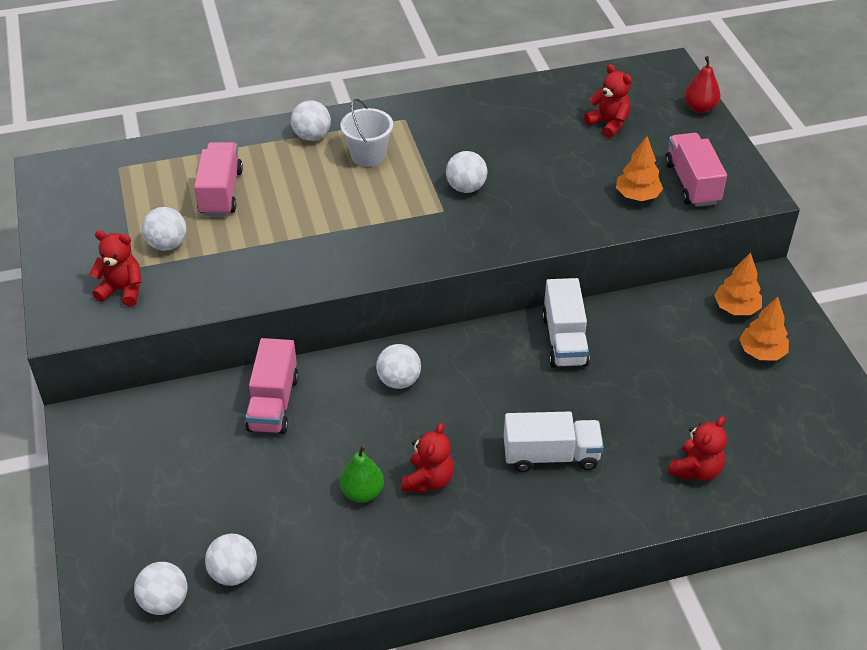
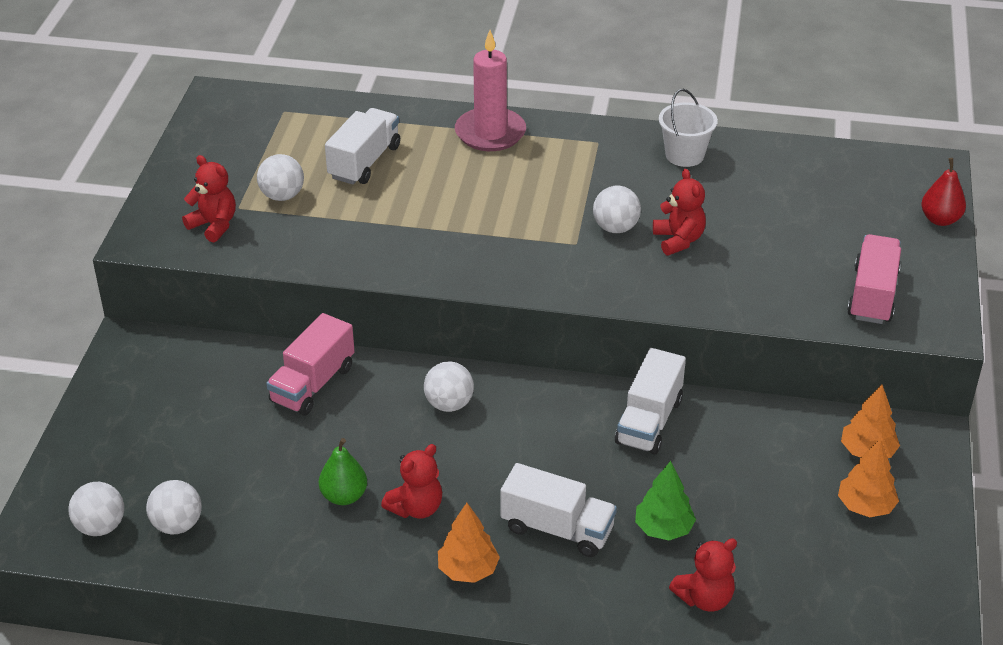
camera: 25 degrees right, 5 degrees down
pink truck [194,142,243,216] -> white truck [325,108,400,185]
white ball [291,100,331,141] -> pink candle [455,30,526,151]
white bucket [340,99,393,167] -> white bucket moved to [659,89,718,167]
red teddy bear [584,64,632,138] -> red teddy bear moved to [653,169,706,255]
orange tree [616,136,663,201] -> orange tree moved to [438,503,500,583]
none -> green tree [635,461,696,540]

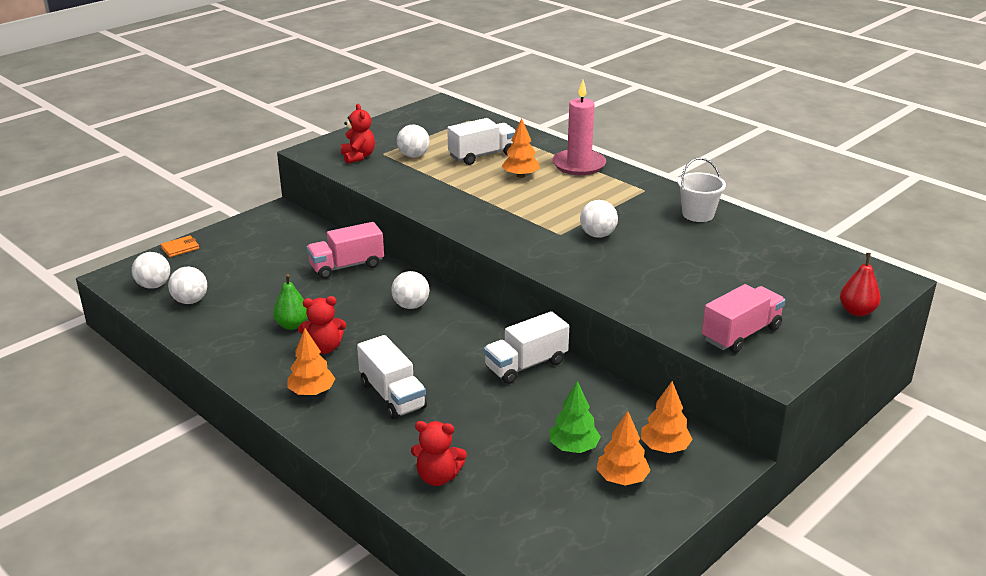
camera: 35 degrees right, 10 degrees down
green tree [635,461,696,540] -> green tree moved to [550,381,601,453]
red teddy bear [653,169,706,255] -> none
none -> orange wallet [161,236,199,257]
none -> orange tree [502,118,540,178]

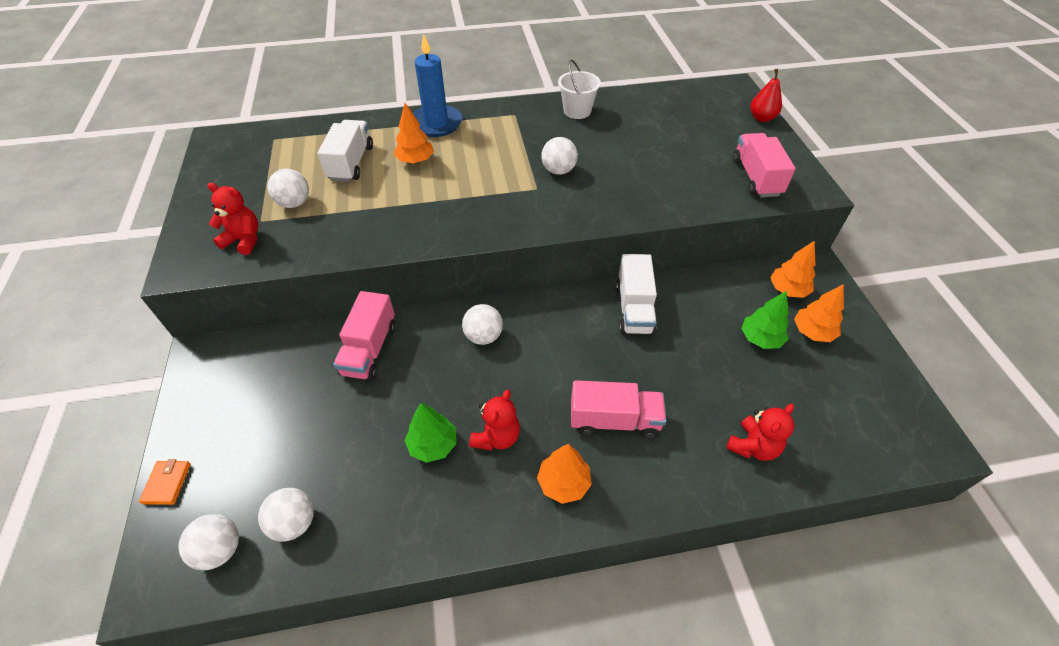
camera: 55 degrees left, 20 degrees up
green pear [273,274,308,330] -> green tree [405,403,457,463]
white truck [357,335,427,419] -> pink truck [571,380,667,438]
pink candle [552,80,606,175] -> blue candle [413,34,462,137]

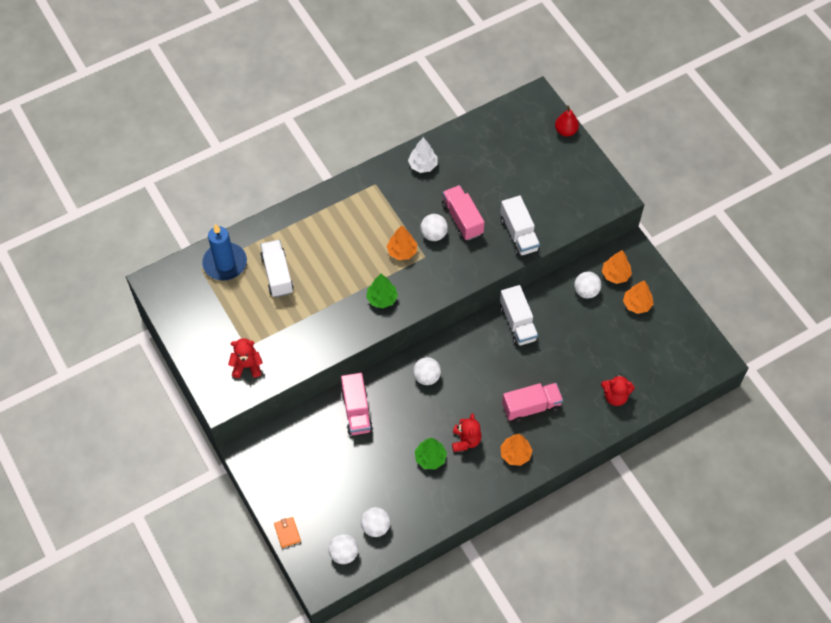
camera: 20 degrees left, 10 degrees up
white ball [267,169,309,208] -> white ball moved to [574,272,601,298]
orange tree [394,103,434,164] -> orange tree moved to [386,225,417,260]
blue candle [413,34,462,137] -> blue candle moved to [202,224,247,281]
white bucket [558,59,601,119] -> white tree [408,137,437,173]
red teddy bear [726,404,794,461] -> red teddy bear turned 75 degrees clockwise [601,374,635,406]
pink truck [733,133,796,197] -> pink truck moved to [442,185,484,240]
green tree [741,291,789,349] -> green tree moved to [366,274,398,308]
none -> white truck [500,196,540,256]

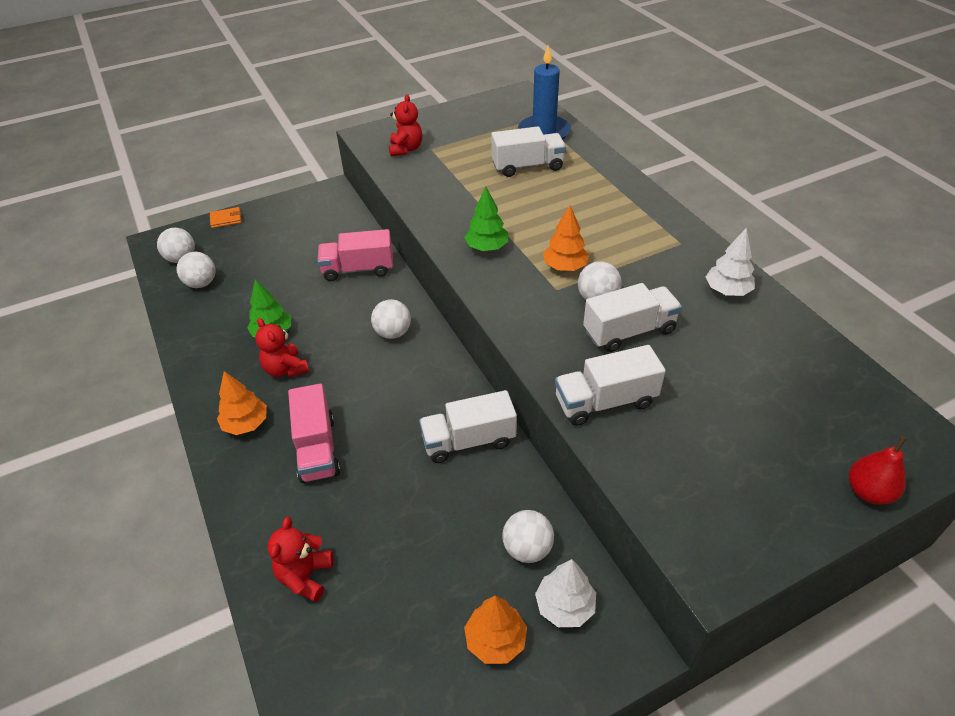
camera: 95 degrees right, 15 degrees down
pink truck [442,185,484,240] -> white truck [583,283,682,352]
red teddy bear [452,414,482,452] -> red teddy bear turned 45 degrees clockwise [255,318,309,378]
orange tree [602,250,632,284] -> white tree [535,559,596,627]

